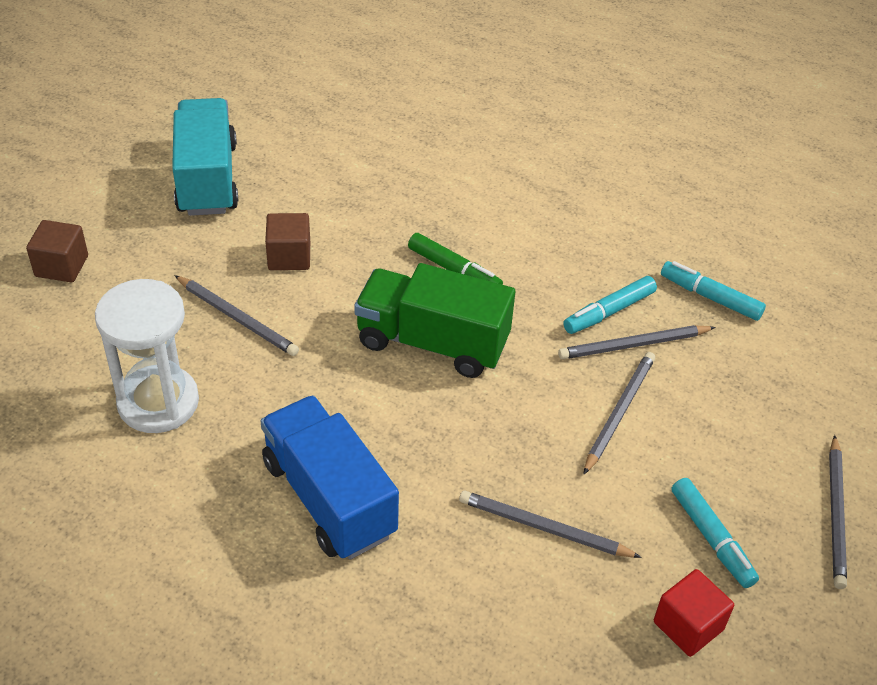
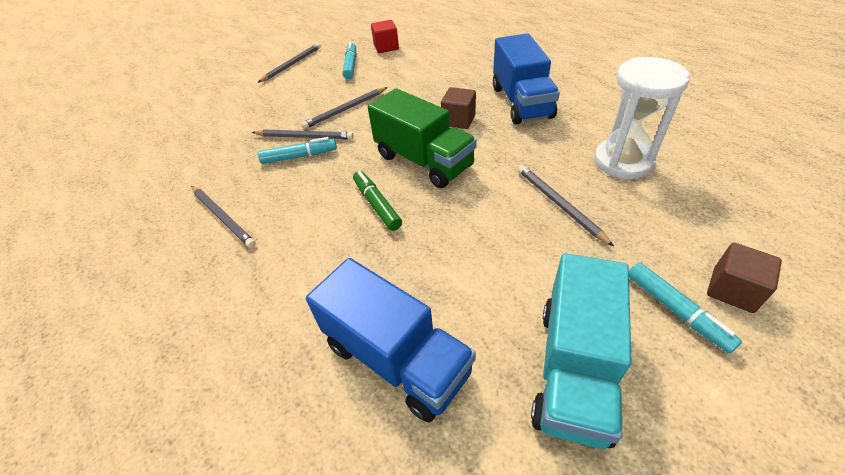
camera: 150 degrees left, 0 degrees up
brown cube [265,213,310,270] -> brown cube moved to [441,87,476,129]
grey pencil [459,491,642,558] -> grey pencil moved to [191,186,256,248]
turquoise marker [661,261,766,321] -> turquoise marker moved to [629,262,742,353]
none -> blue truck [306,258,476,422]

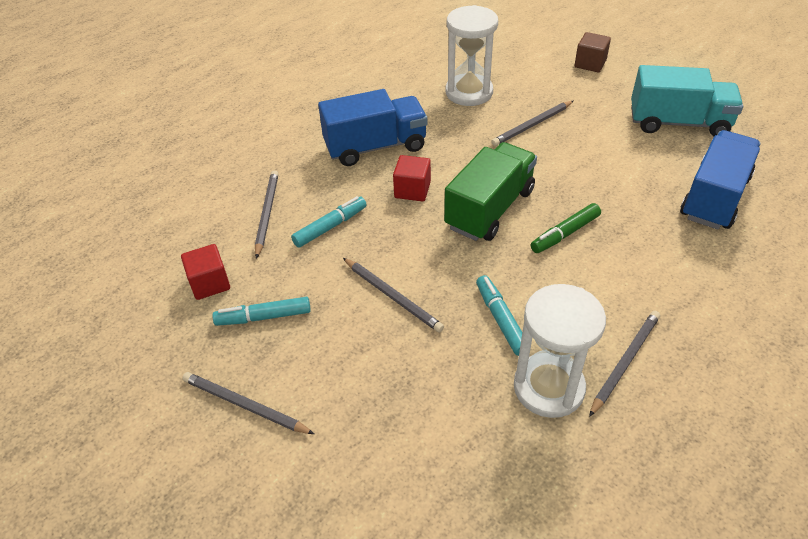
camera: 100 degrees left, 0 degrees up
grey pencil [252,129,354,139] -> grey pencil moved to [255,170,278,259]
brown cube [441,87,476,129] -> red cube [393,155,431,202]
turquoise marker [629,262,742,353] -> turquoise marker moved to [291,196,367,248]
none -> white hourglass [514,284,606,418]

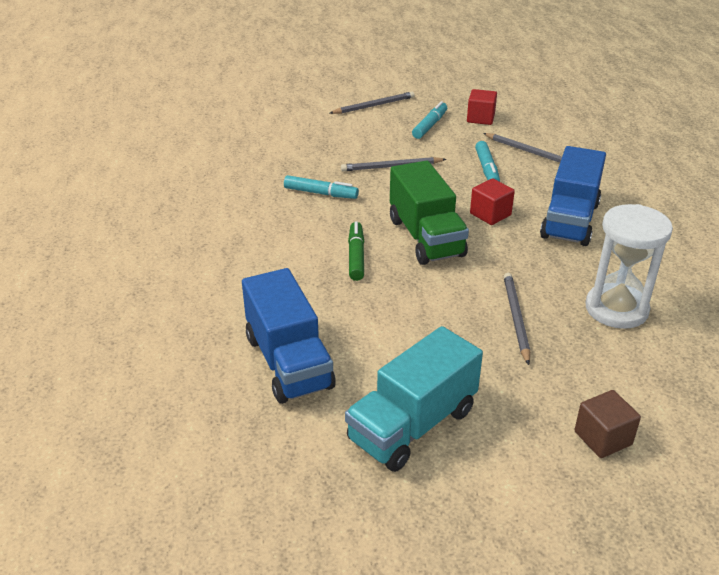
camera: 125 degrees right, 10 degrees down
white hourglass [514,284,606,418] -> none
grey pencil [589,311,660,417] -> none

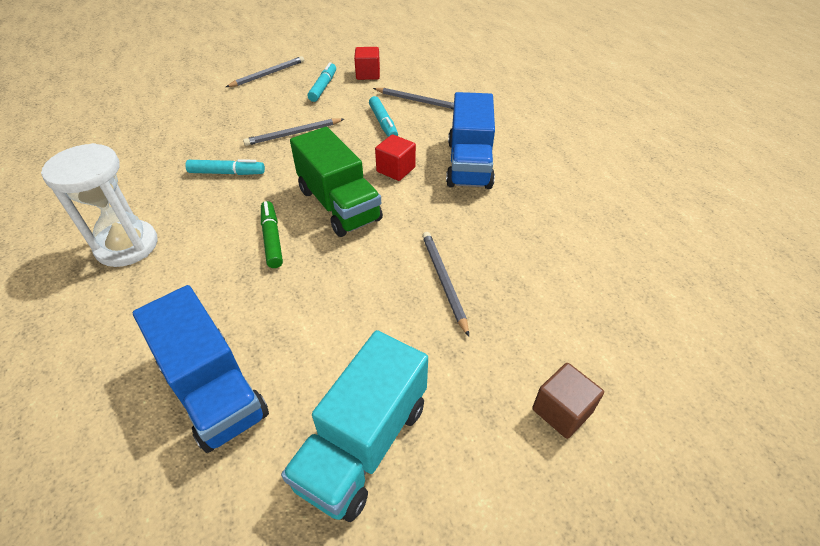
camera: 15 degrees left, 10 degrees up
white hourglass [585,204,673,329] -> white hourglass moved to [41,143,158,267]

